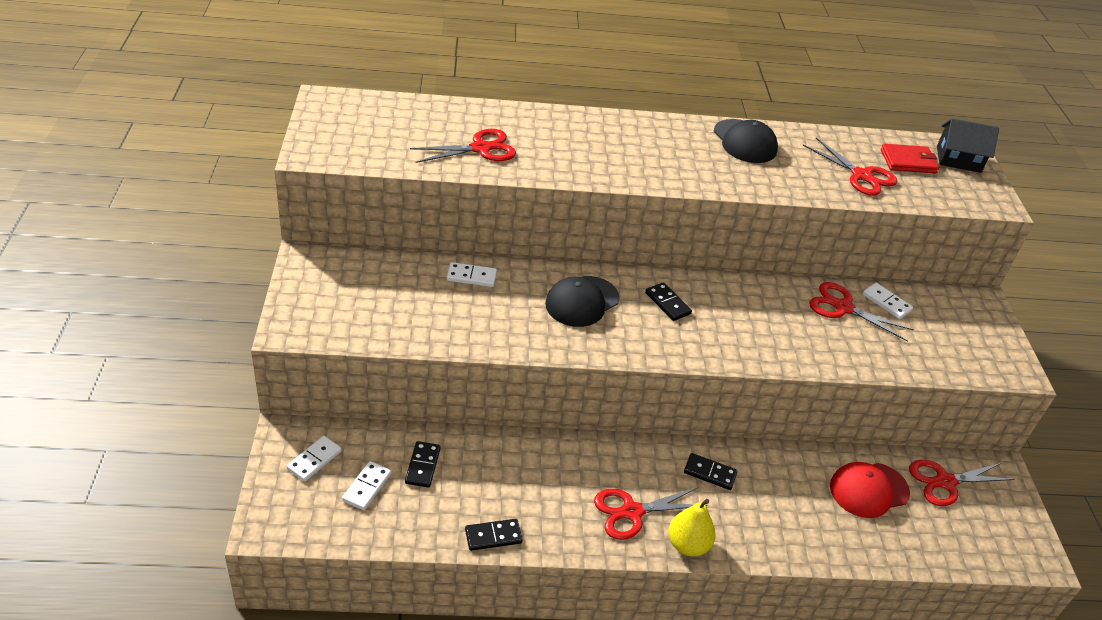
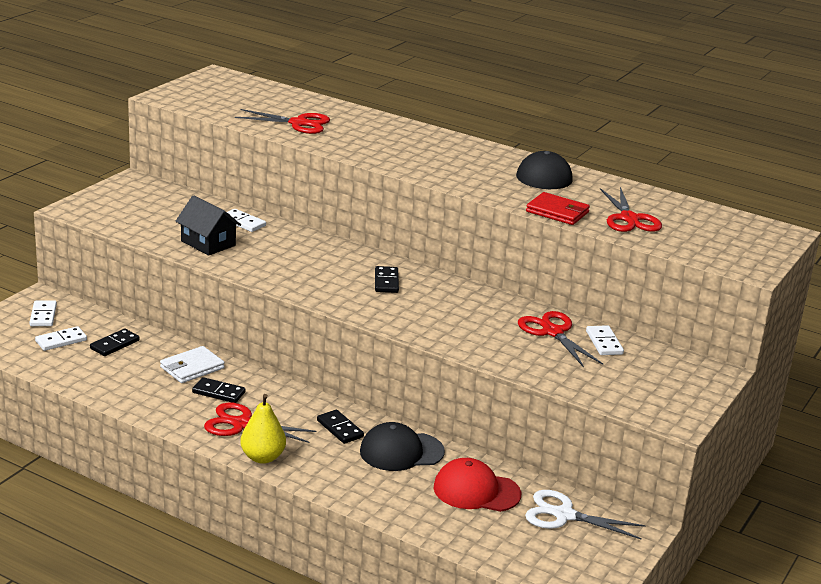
camera: 35 degrees right, 15 degrees down
white domino [287,436,342,482] -> white domino turned 75 degrees counterclockwise [29,301,57,326]
black domino [465,519,523,551] -> black domino moved to [192,377,246,403]
black cap [545,276,620,327] -> black cap moved to [360,422,445,471]
red wallet [881,144,939,173] -> red wallet moved to [526,192,590,225]
red scissors [909,460,1015,506] -> white scissors [525,490,646,540]
black house [937,118,999,173] -> black house moved to [176,195,241,256]
none -> white wallet [160,346,225,383]

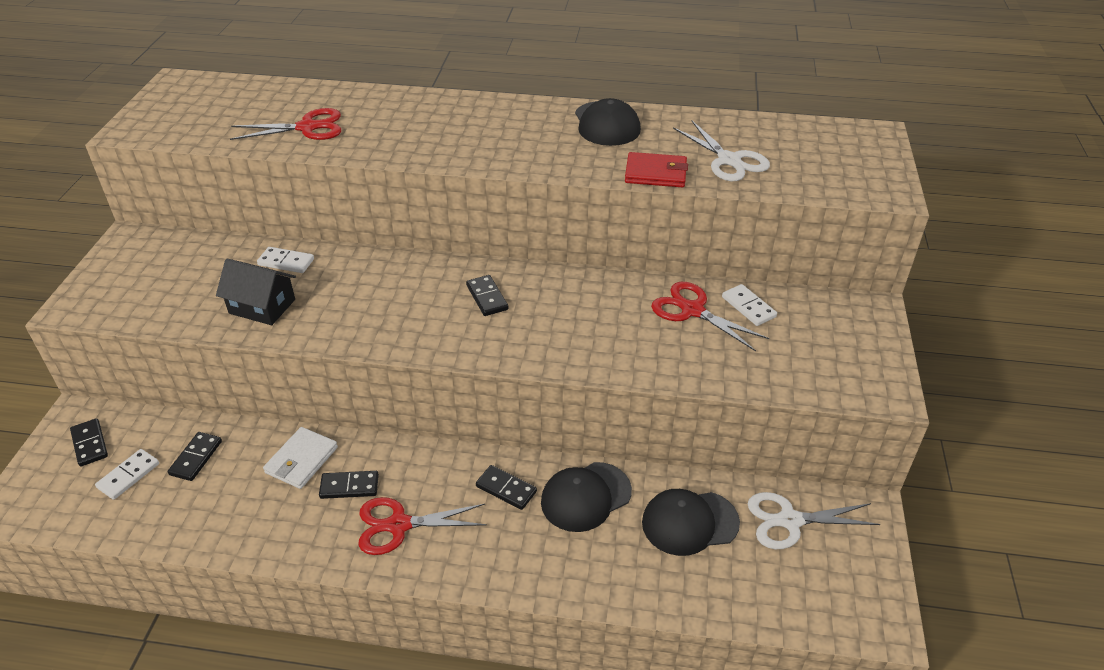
camera: 20 degrees left, 15 degrees up
white domino [29,301,57,326] -> black domino [70,418,108,467]
yellow pear [240,394,286,464] -> none
red cap [433,458,521,512] -> black cap [642,489,740,556]
red scissors [600,187,662,232] -> white scissors [673,121,770,181]

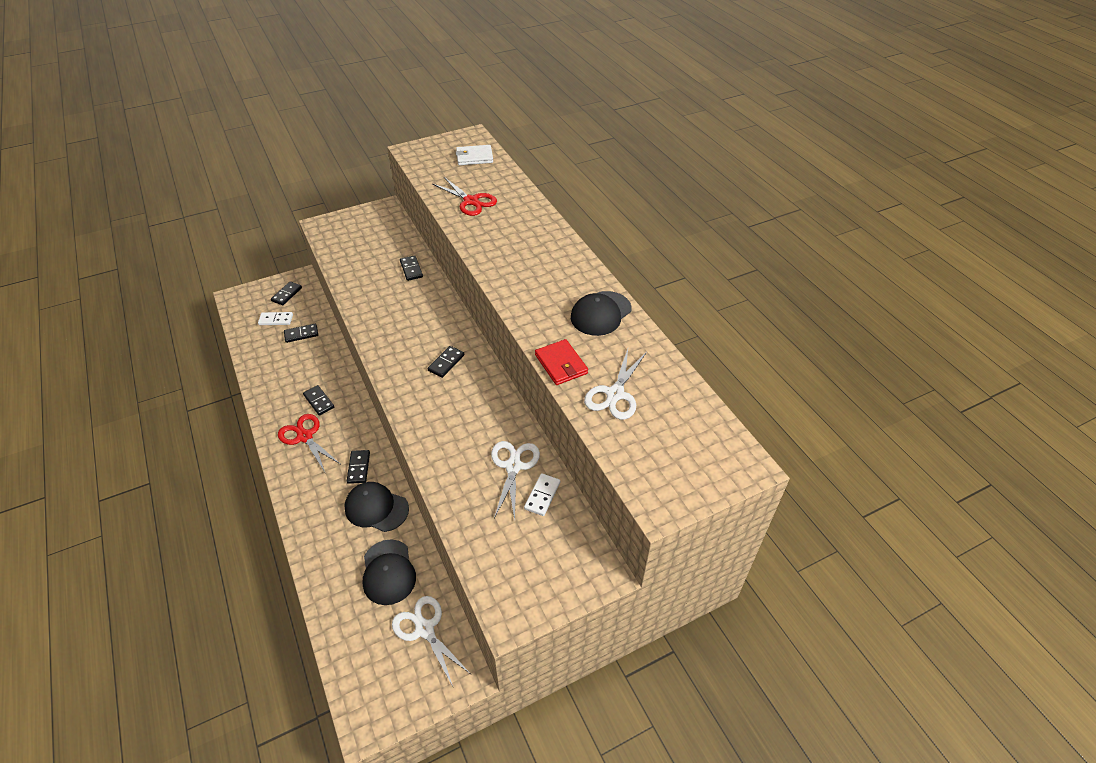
camera: 55 degrees right, 5 degrees up
black house [216,259,296,325] -> none
white domino [257,247,314,273] -> black domino [400,255,423,281]
white wallet [263,427,338,489] -> white wallet moved to [456,145,493,165]
black cap [642,489,740,556] -> black cap turned 150 degrees counterclockwise [363,539,416,605]
red scissors [651,282,769,351] -> white scissors [491,441,540,521]

